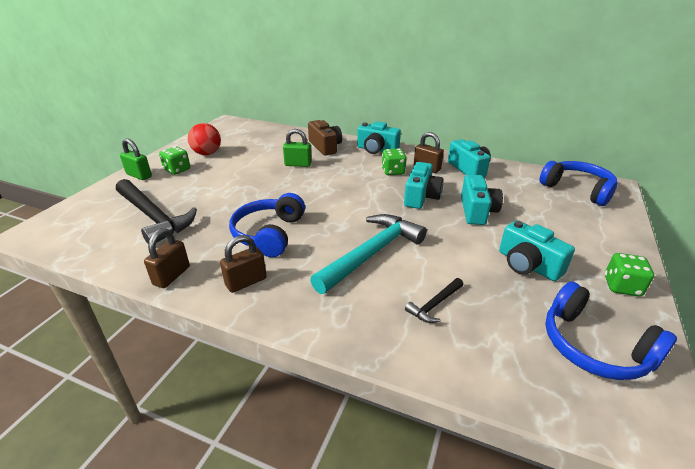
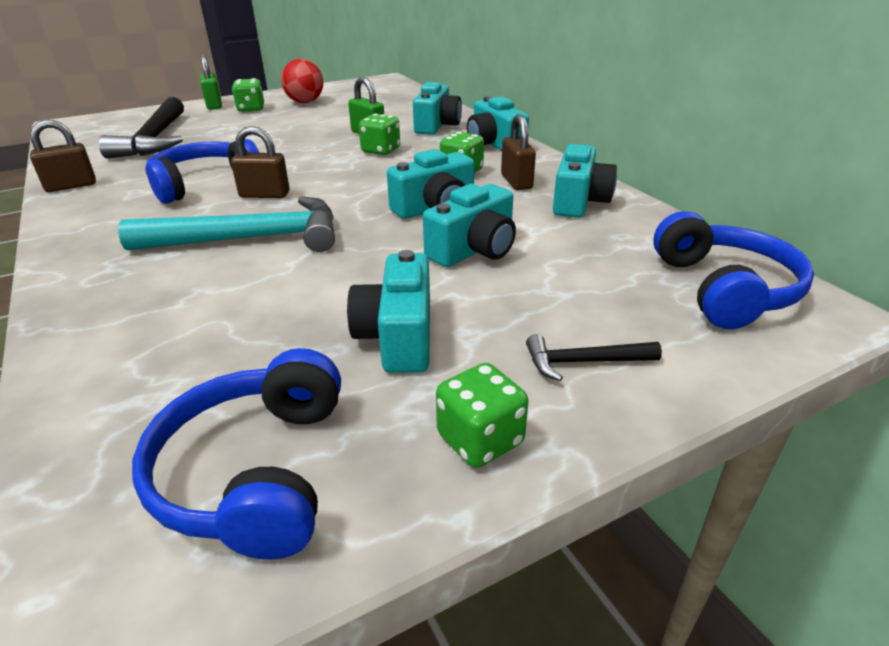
camera: 40 degrees right, 0 degrees up
brown padlock [220,235,267,293] -> brown padlock moved to [231,126,290,198]
brown camera [308,120,342,156] -> turquoise camera [413,82,462,135]
black hammer [405,278,463,323] -> black hammer moved to [526,334,662,381]
none -> green dice [359,114,400,155]

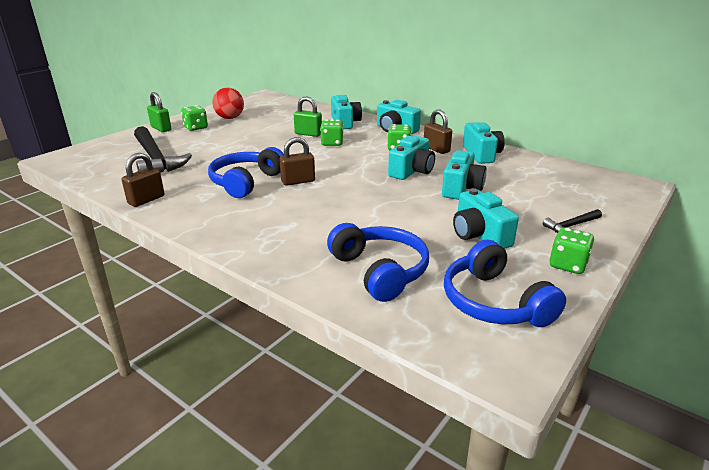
camera: 25 degrees left, 5 degrees down
turquoise hammer [118,197,335,252] -> none
blue headphones [653,211,814,329] -> blue headphones moved to [327,223,429,302]

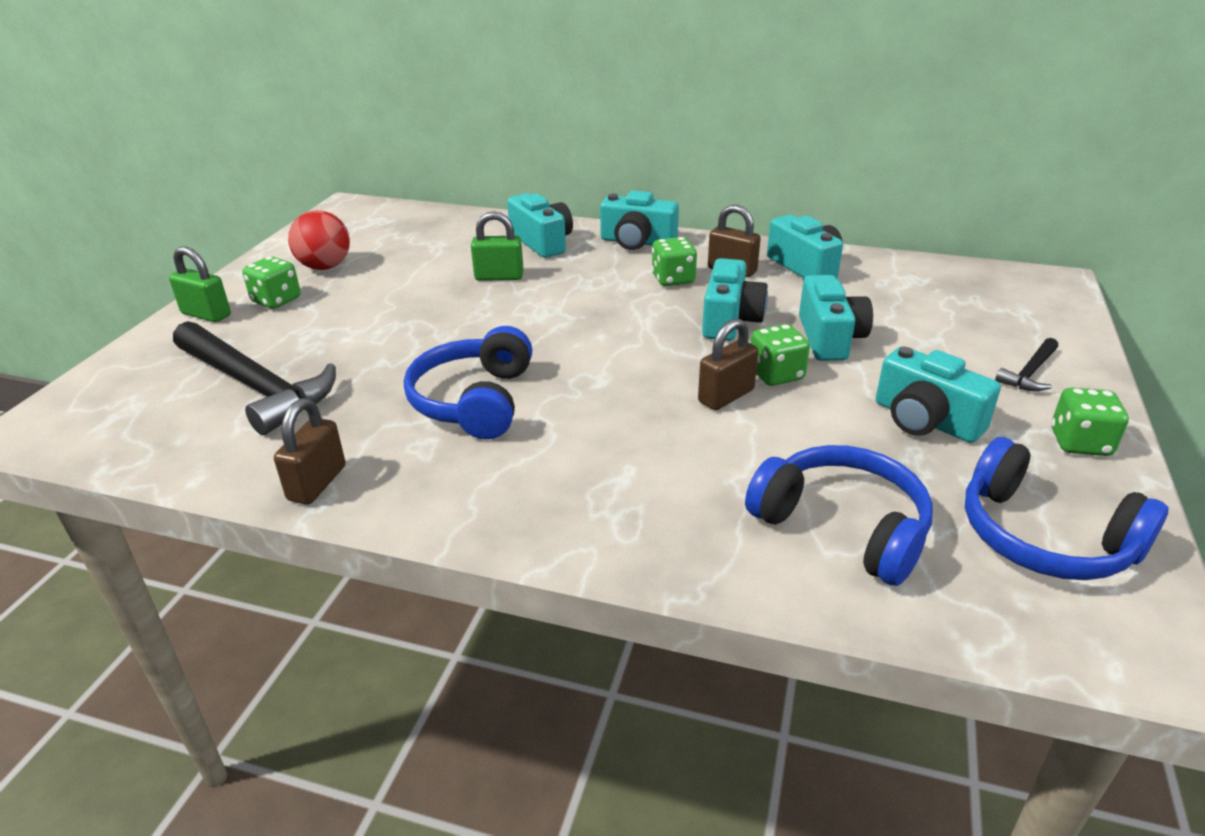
camera: 20 degrees left, 5 degrees up
brown padlock [279,137,315,186] -> brown padlock moved to [698,318,758,410]
green dice [320,120,344,146] -> green dice moved to [751,324,810,386]

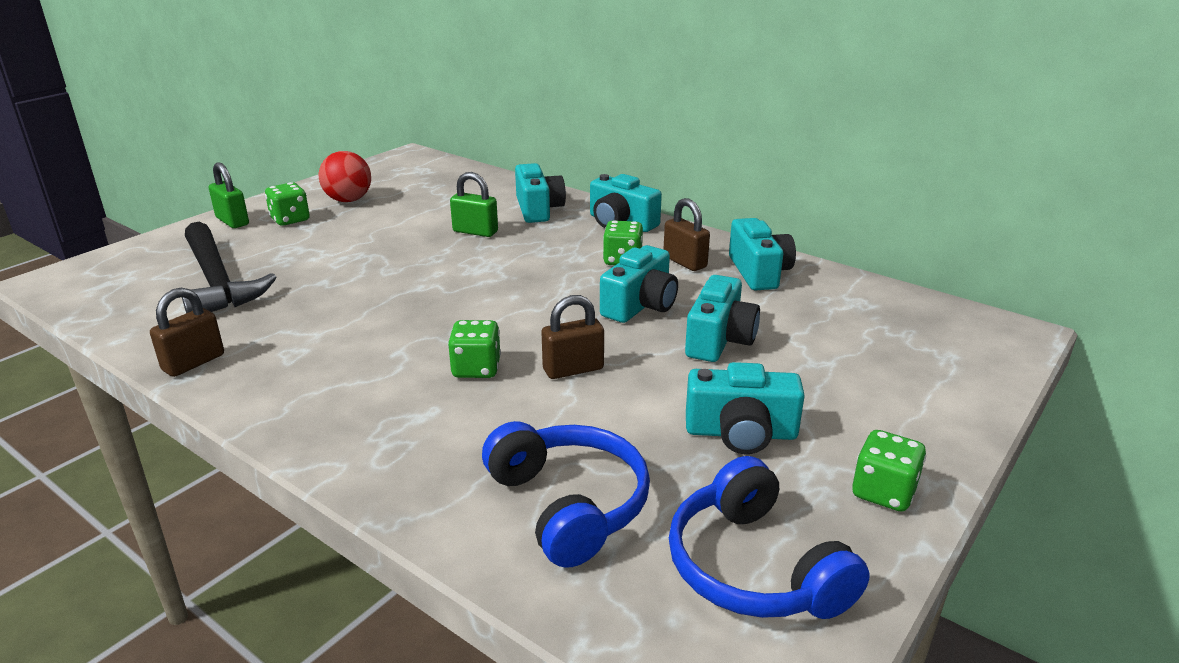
camera: 20 degrees right, 5 degrees down
blue headphones [404,326,532,439] -> none
green dice [751,324,810,386] -> green dice moved to [448,320,501,378]
turquoise camera [876,346,1001,443] -> turquoise camera turned 60 degrees counterclockwise [686,362,805,454]
black hammer [995,338,1058,391] -> none

